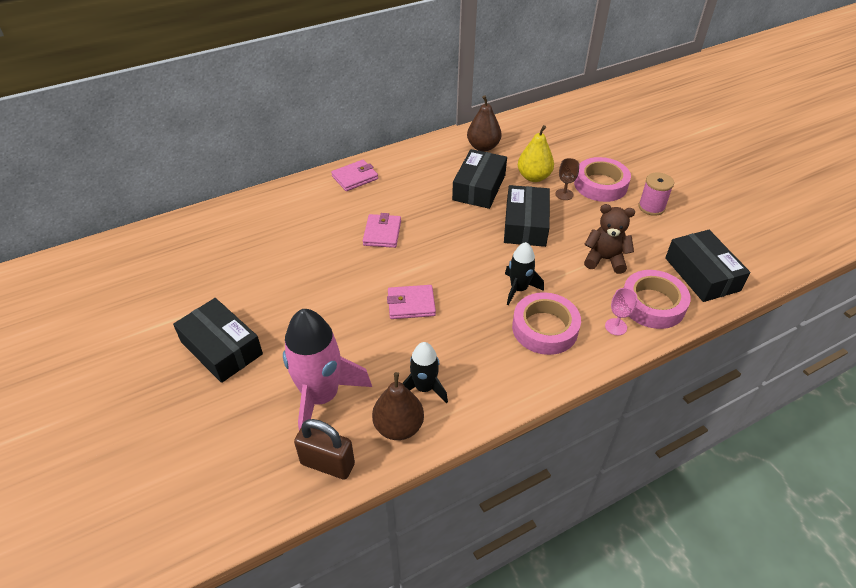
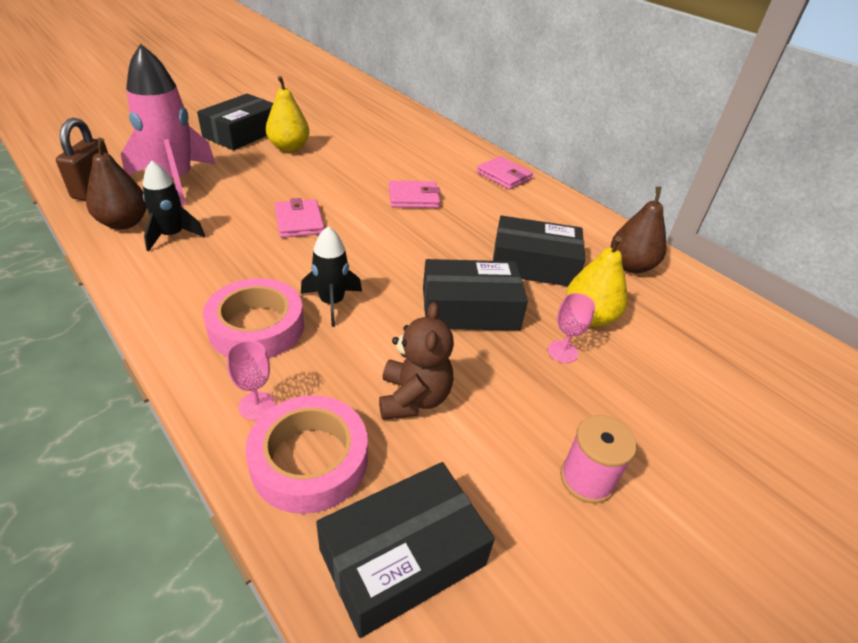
camera: 75 degrees right, 5 degrees down
brown goblet [555,158,579,200] -> pink goblet [548,293,595,363]
pink tape [574,157,631,202] -> none
none -> yellow pear [266,76,309,152]

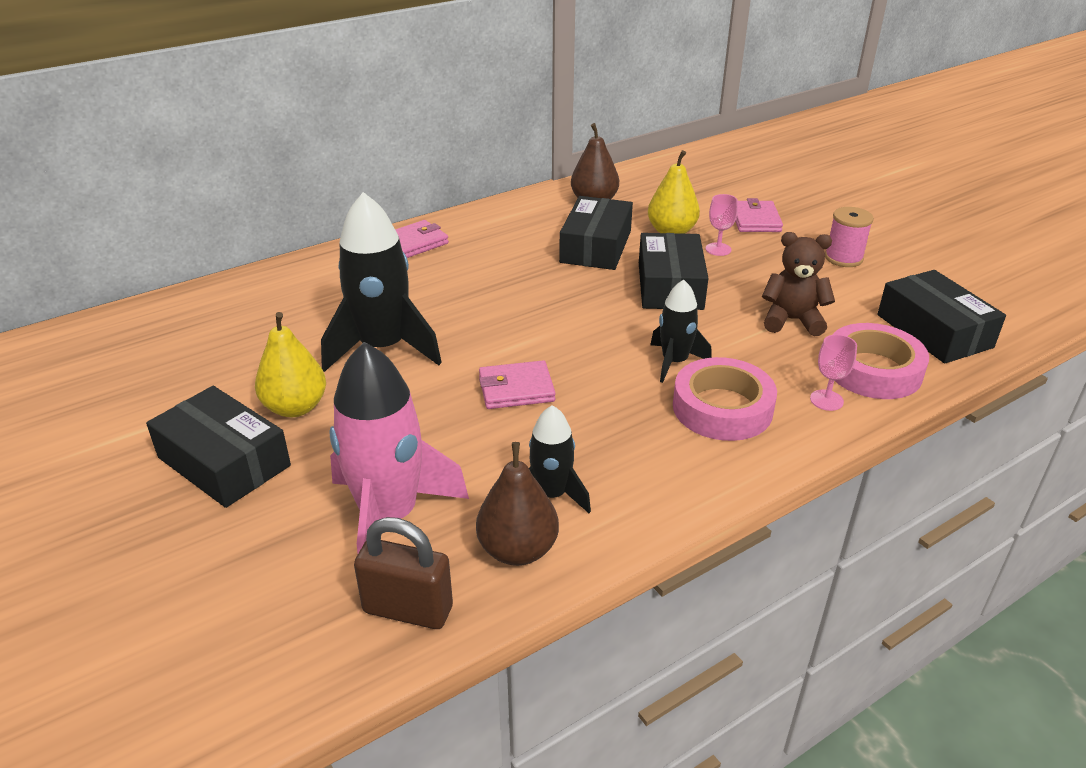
camera: 80 degrees left, 5 degrees down
pink wallet [389,181,440,208] -> pink wallet moved to [735,198,783,232]
none -> black rocket [321,192,442,372]

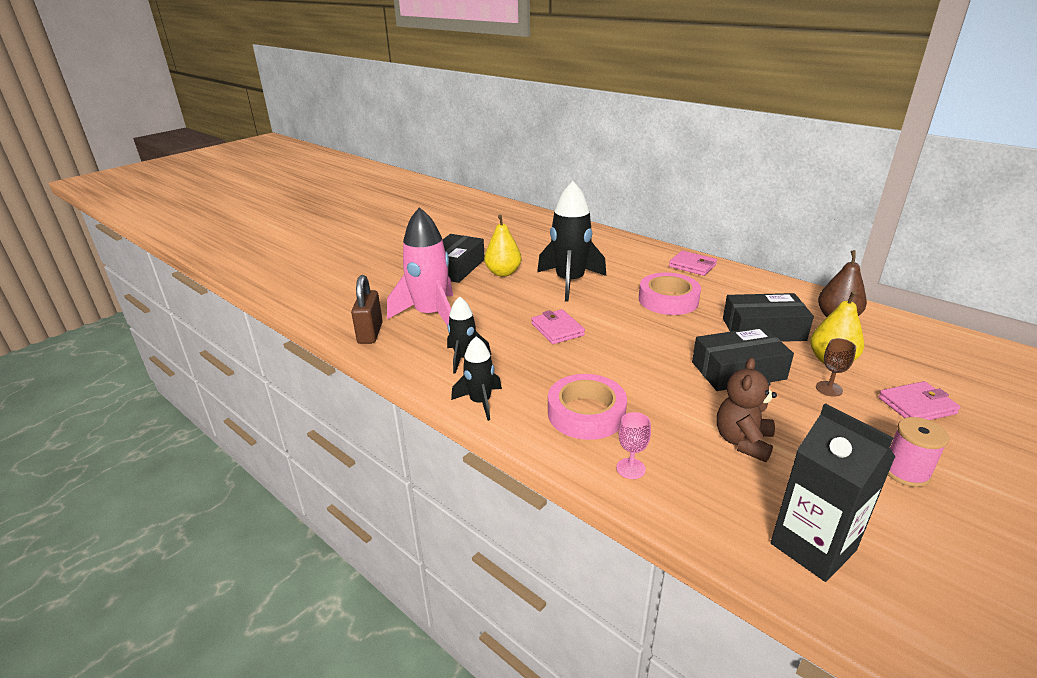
camera: 75 degrees right, 5 degrees down
brown pear [476,442,559,566] -> none
black rocket [650,279,712,383] -> black rocket moved to [451,336,502,421]
pink goblet [706,194,738,256] -> brown goblet [816,338,856,397]
brown teddy bear [762,232,835,336] -> brown teddy bear turned 150 degrees counterclockwise [717,357,777,462]
pink tape [833,323,929,399] -> pink tape moved to [639,273,701,315]
black box [877,270,1006,364] -> black carton [771,403,895,582]

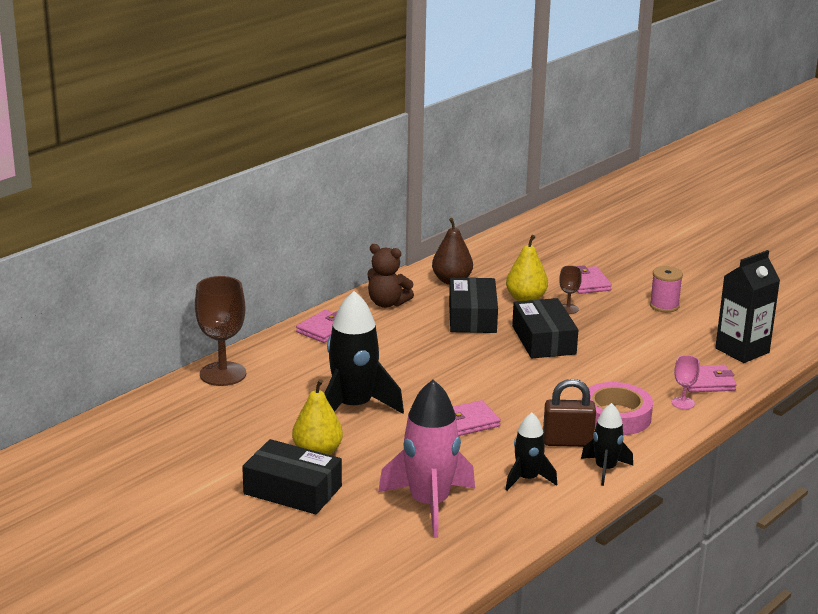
camera: 90 degrees left, 5 degrees down
brown padlock [351,275,383,344] -> brown padlock moved to [543,379,596,447]
pink tape [639,273,701,315] -> none
brown teddy bear [717,357,777,462] -> brown teddy bear moved to [367,244,414,308]
none -> brown goblet [195,276,246,386]
none -> pink wallet [687,365,737,392]

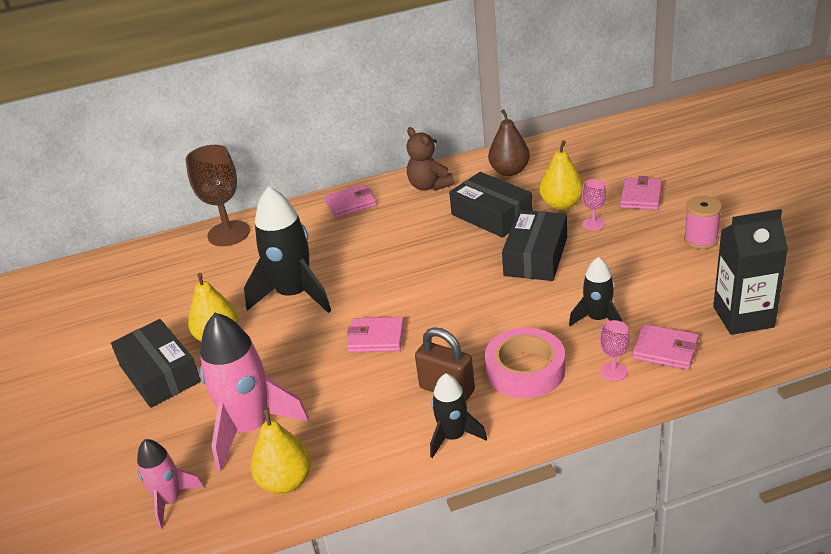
camera: 35 degrees right, 10 degrees up
black box [449,277,498,333] -> black box turned 75 degrees counterclockwise [449,172,533,238]
black rocket [505,413,557,491] -> black rocket moved to [569,257,622,326]
brown goblet [559,265,582,314] -> pink goblet [582,179,606,231]
none -> pink rocket [137,439,204,529]
none -> yellow pear [251,408,311,494]

